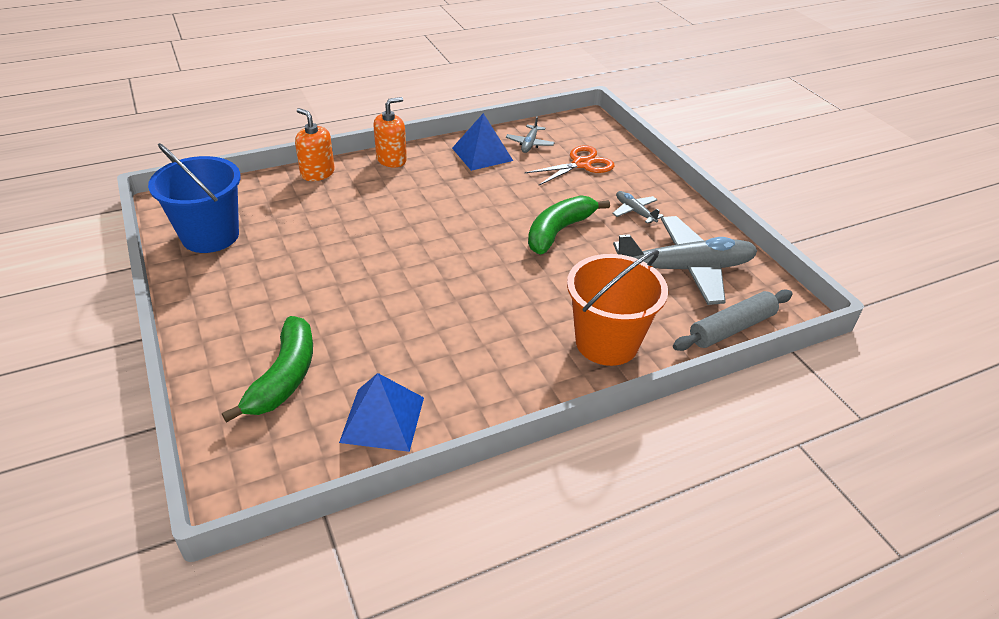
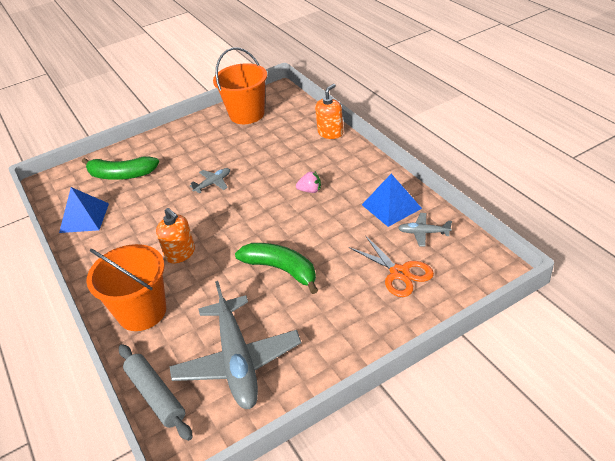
camera: 90 degrees right, 0 degrees up
blue bucket [148,143,241,253] -> orange bucket [213,48,267,124]
orange soap dispenser [373,97,407,168] -> orange soap dispenser moved to [156,208,195,263]
grey plane [612,191,664,224] -> grey plane moved to [190,168,230,194]
none -> pink strawberry [296,172,321,193]

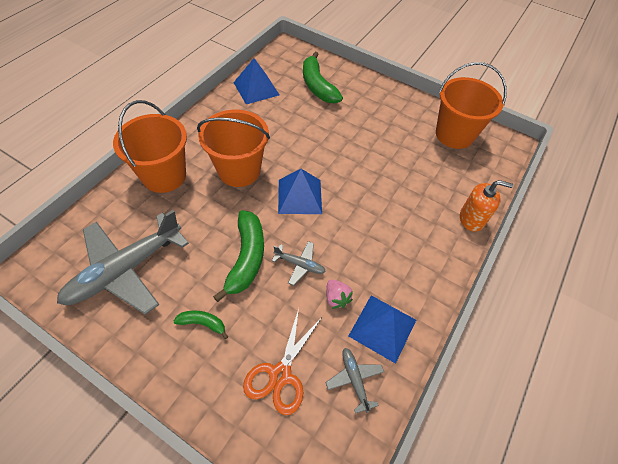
camera: 55 degrees right, 15 degrees up
grey rolling pin [119,344,193,441] -> none
orange soap dispenser [156,208,195,263] -> orange bucket [197,109,270,187]
grey plane [190,168,230,194] -> grey plane moved to [272,241,326,286]
pink strawberry [296,172,321,193] -> pink strawberry moved to [326,279,353,309]
none -> green banana [173,311,228,339]
none -> blue pyramid [278,169,322,214]

